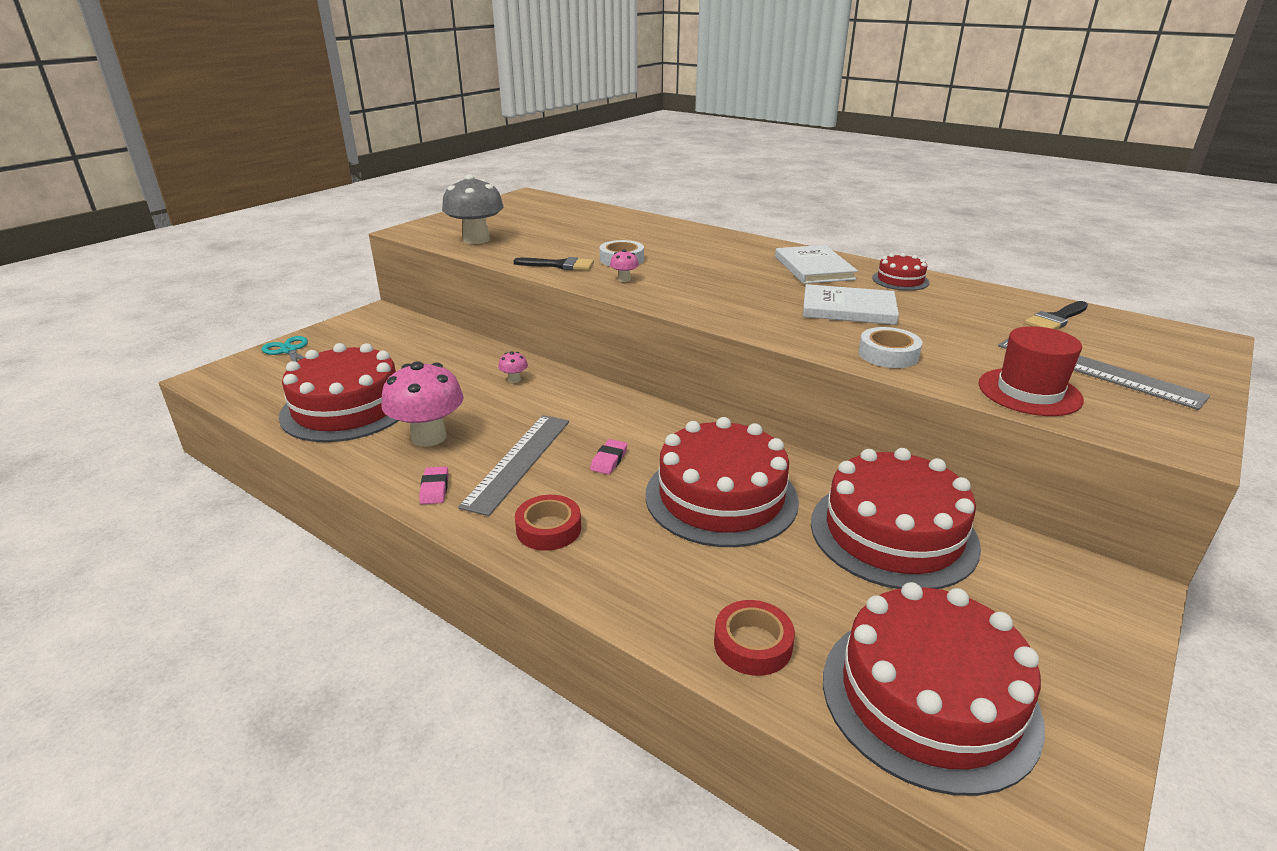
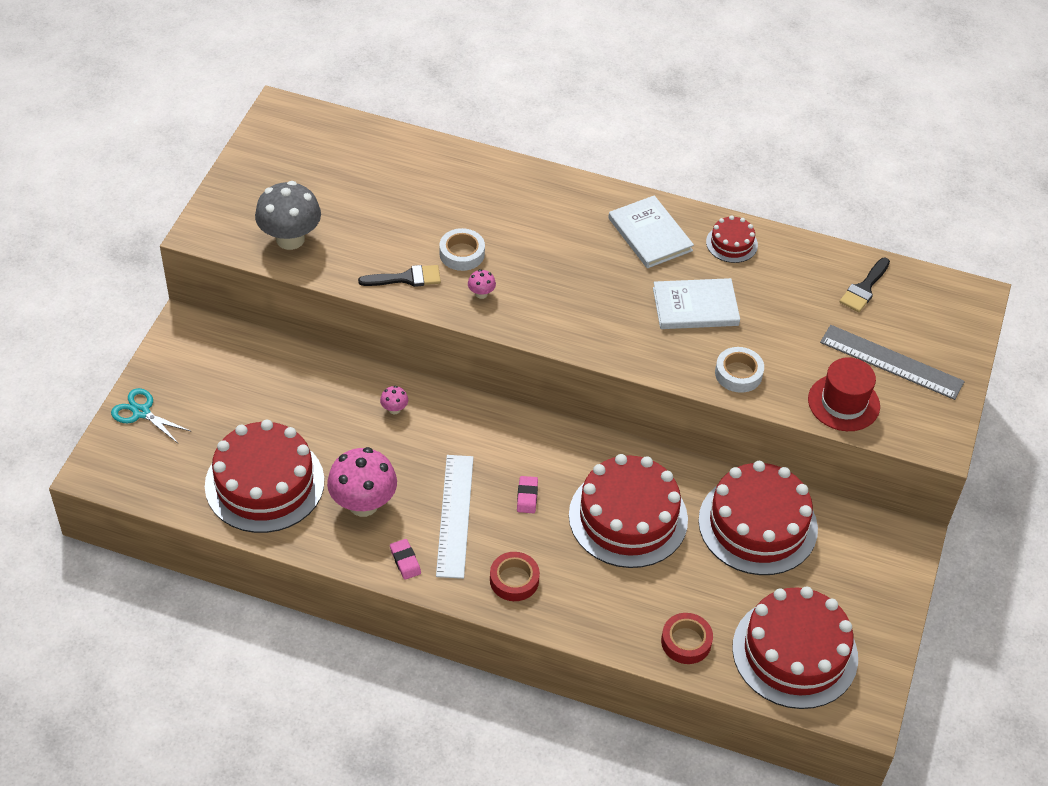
camera: 20 degrees left, 20 degrees up
grey ruler [458,415,569,516] -> white ruler [436,455,474,579]

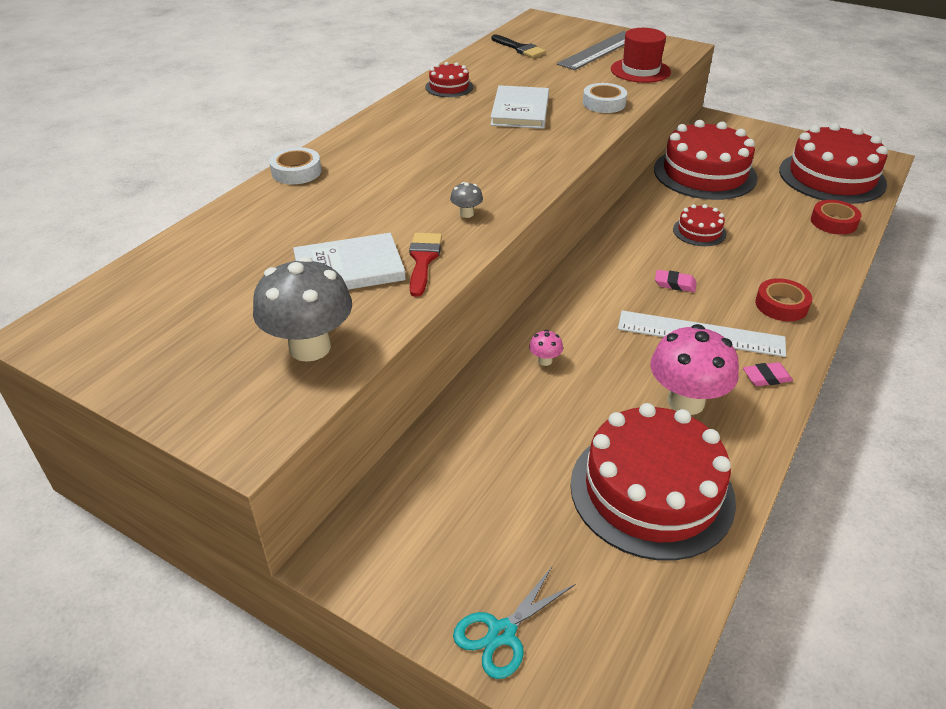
camera: 75 degrees left, 10 degrees down
black brush [358,265,441,287] -> red brush [409,233,442,297]
white tape [439,228,485,271] -> white tape moved to [269,147,322,184]
pink mushroom [468,269,496,299] -> grey mushroom [450,182,483,218]
red cake [569,454,688,568] -> red cake [673,204,727,246], size x0.47
white book [608,195,694,268] -> white book moved to [293,233,406,290]

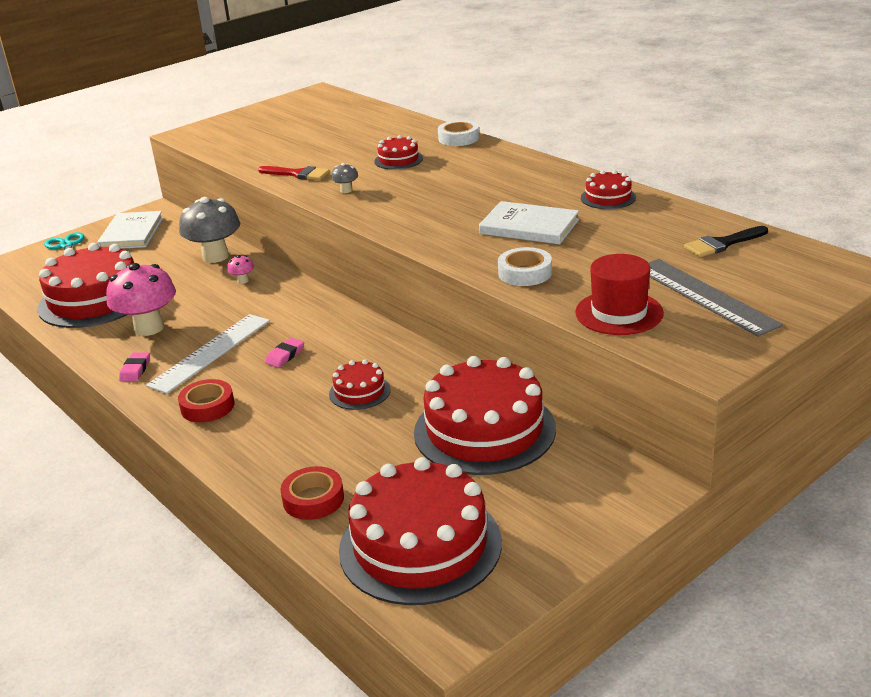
camera: 110 degrees right, 10 degrees down
grey mushroom [253,257,352,362] -> grey mushroom moved to [179,197,240,263]
white book [293,233,406,290] -> white book moved to [97,211,163,249]
none -> red cake [374,135,423,170]

